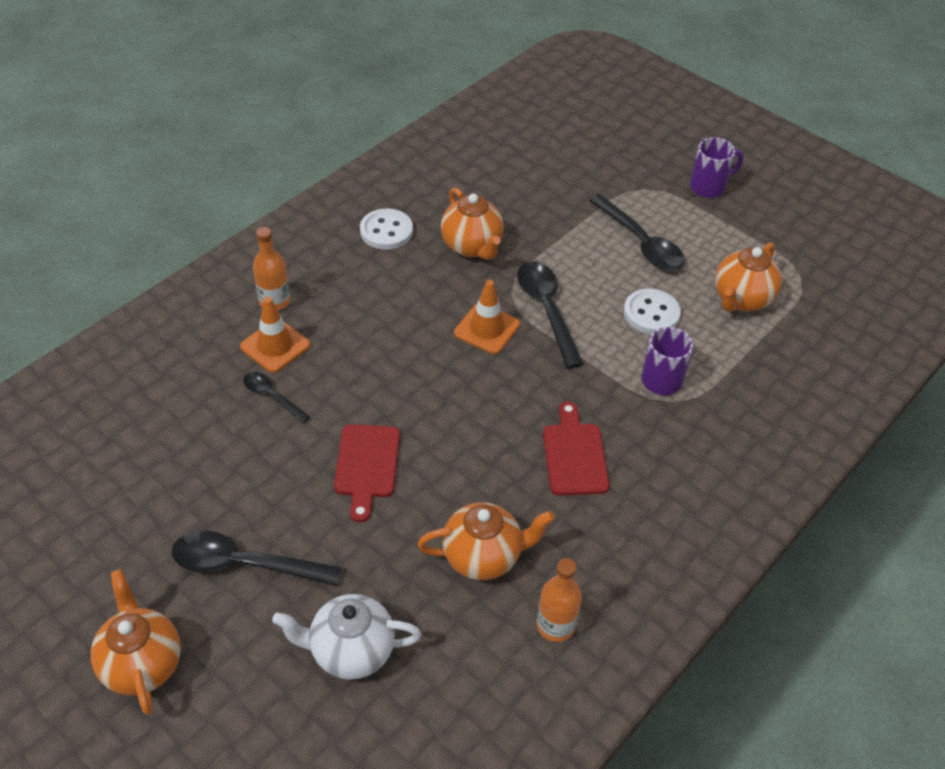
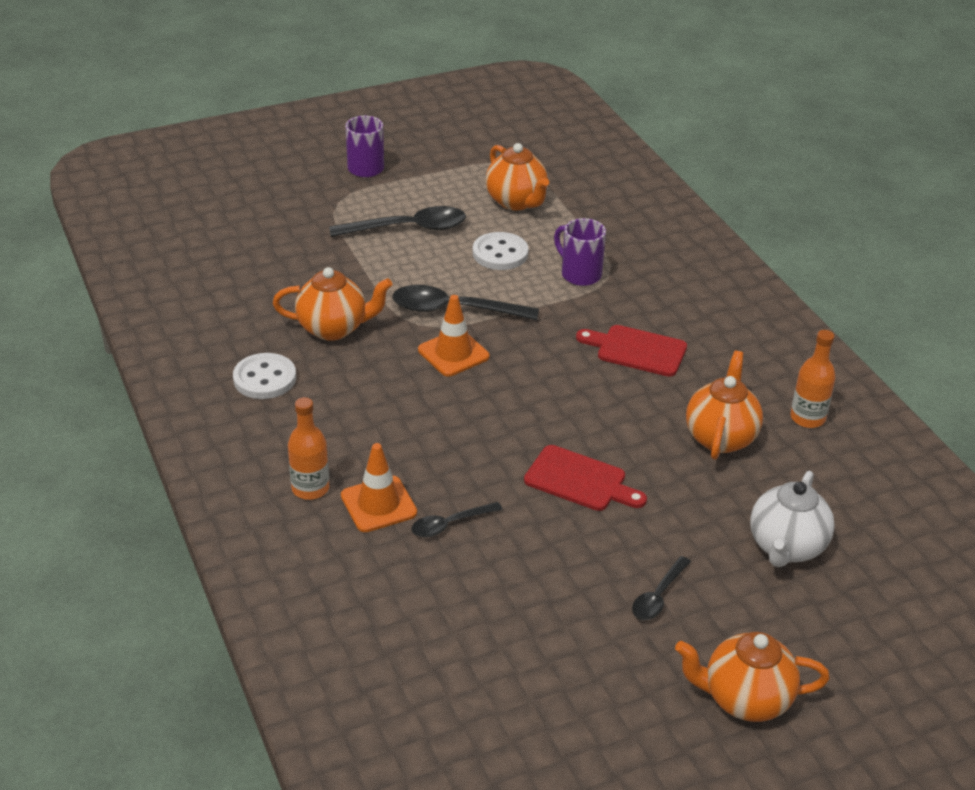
camera: 65 degrees left, 10 degrees down
black spoon [172,531,342,586] -> black spoon [632,556,691,620], size x0.56

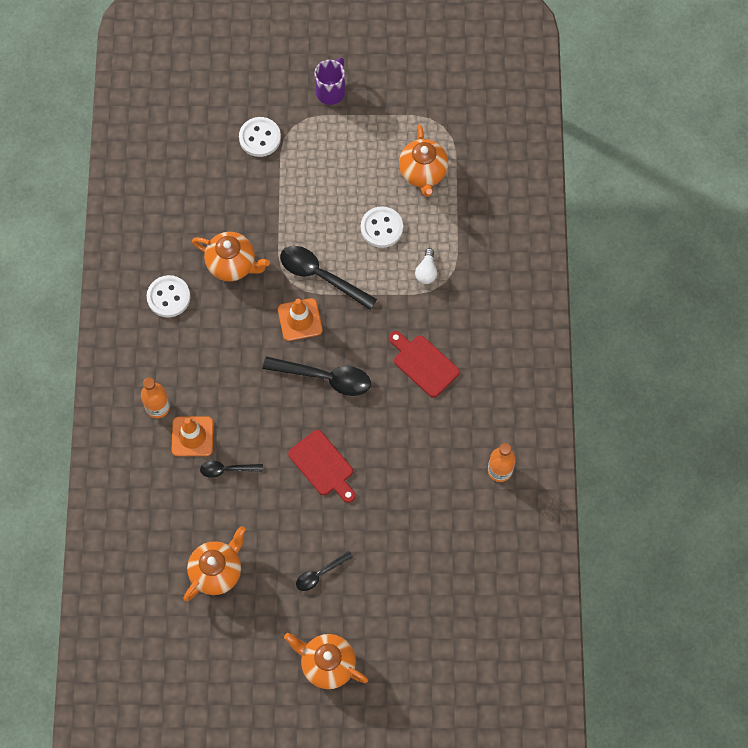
camera: 25 degrees right, 30 degrees up
black spoon [329,206,466,237] -> black spoon moved to [263,356,371,396]
purple mug [554,218,606,286] -> white light bulb [415,248,437,284]
orange teapot [686,351,763,460] -> orange teapot moved to [183,526,246,601]
white teapot [750,471,835,567] -> none
none -> white button [239,117,281,157]

